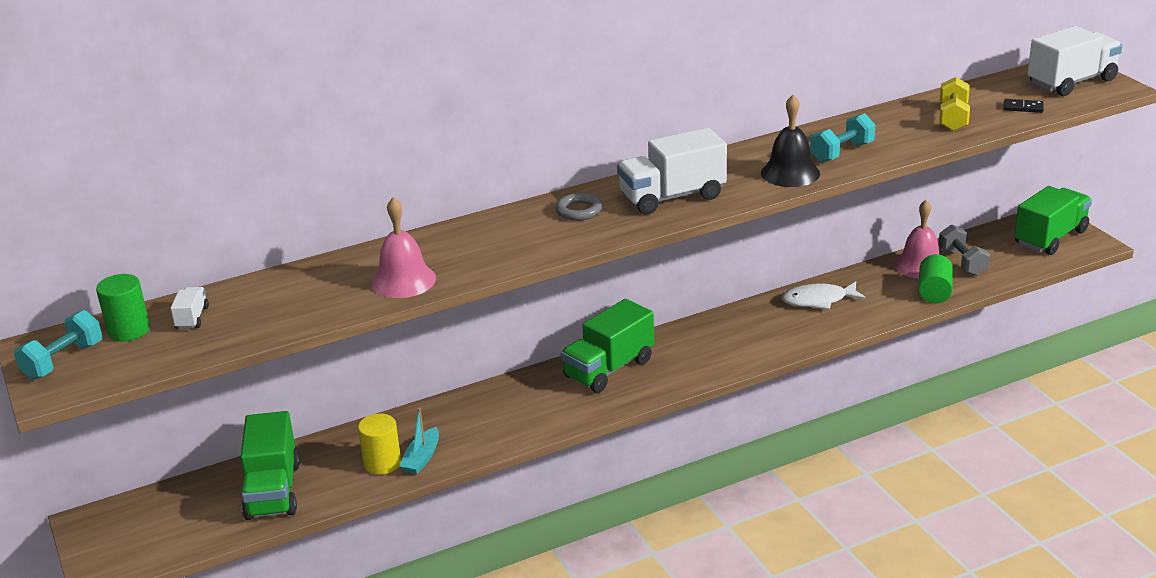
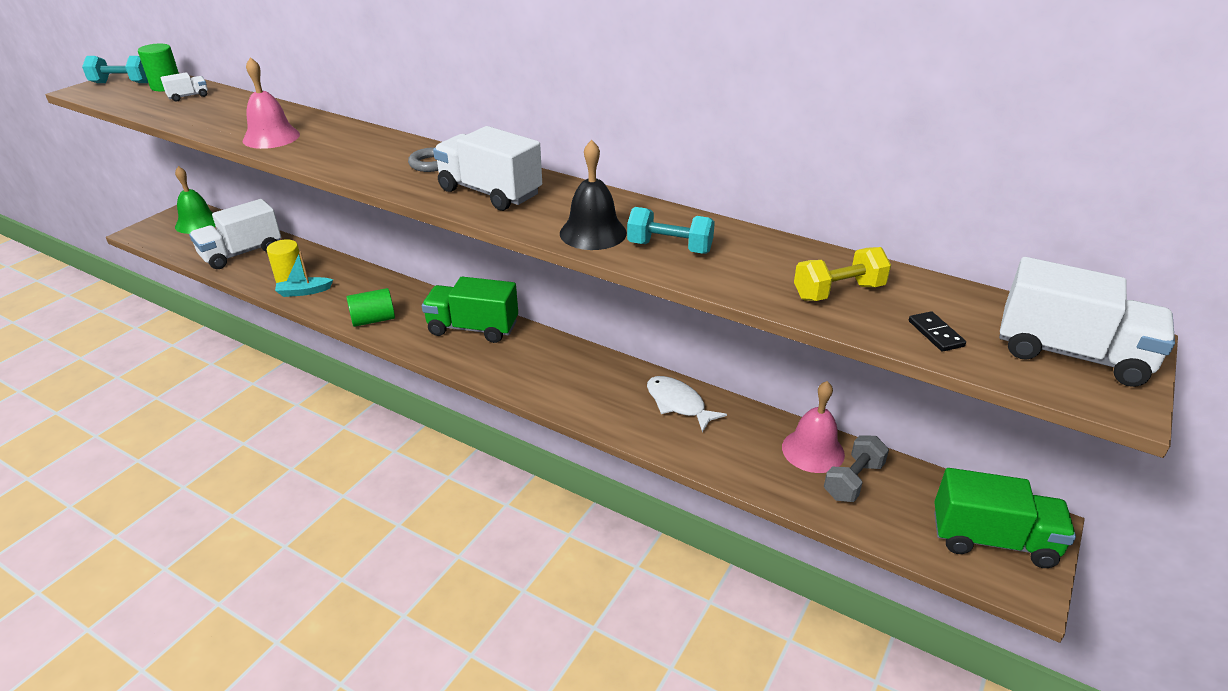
camera: 55 degrees right, 5 degrees up
green truck [241,411,300,520] -> white truck [189,199,281,269]
green cylinder [918,254,953,303] -> green cylinder moved to [346,288,395,327]
none -> green bell [175,166,215,234]

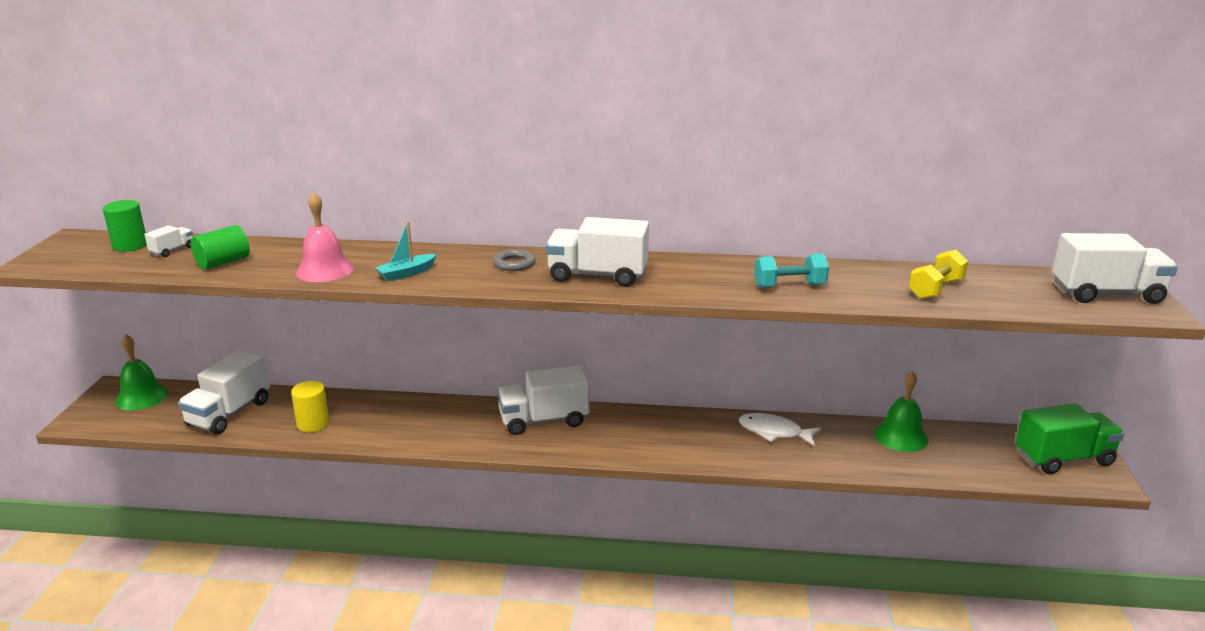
camera: 25 degrees left, 10 degrees down
turquoise dumbbell [82,56,148,83] -> none
turquoise boat [275,251,333,297] -> turquoise boat moved to [375,222,437,281]
green cylinder [346,288,395,327] -> green cylinder moved to [191,225,250,270]
green truck [422,277,518,343] -> white truck [497,365,589,435]
black bell [560,140,627,250] -> none
pink bell [782,381,845,473] -> green bell [874,371,928,452]
grey dumbbell [824,435,889,502] -> none
black domino [909,311,966,352] -> none

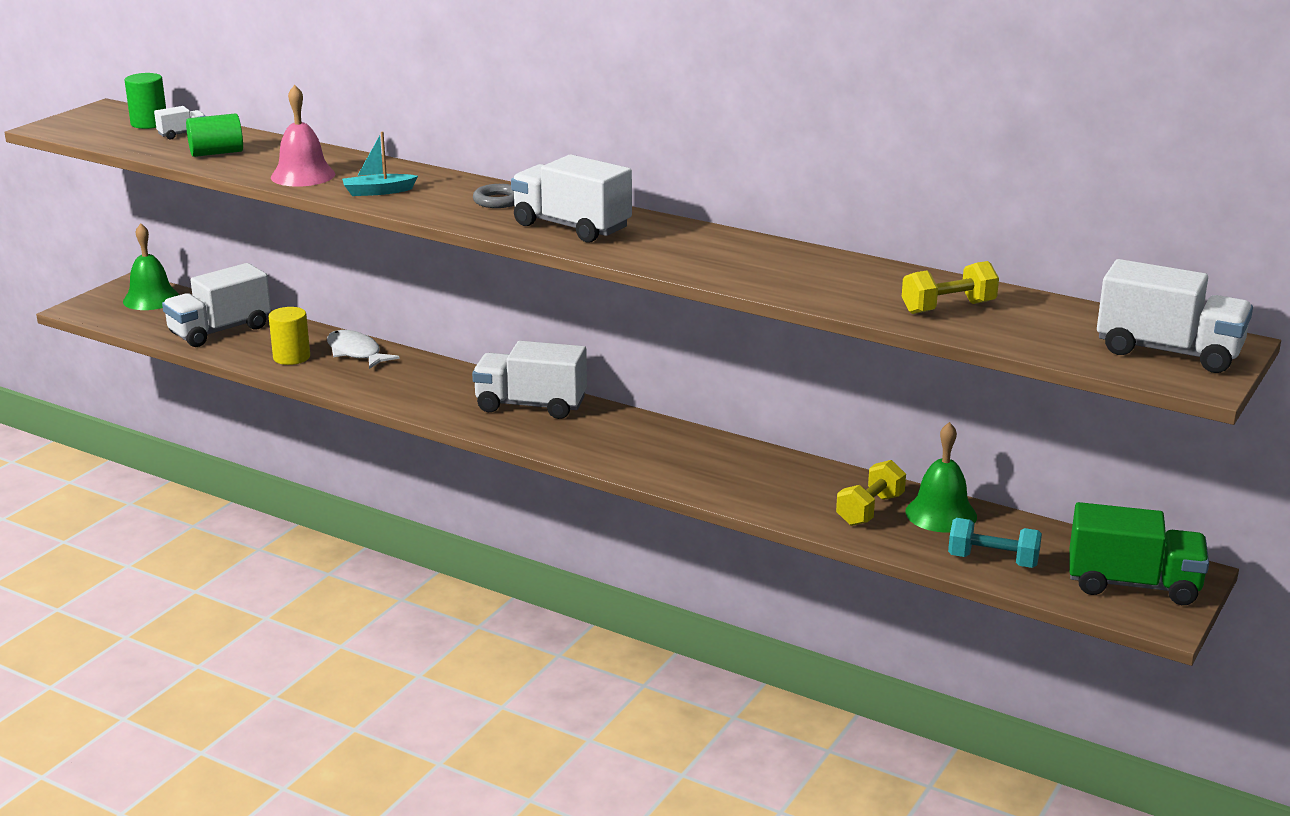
camera: 25 degrees right, 0 degrees up
white fish [739,413,821,446] -> white fish moved to [327,330,400,369]
turquoise dumbbell [754,253,829,288] -> turquoise dumbbell moved to [948,518,1042,568]
none -> yellow dumbbell [836,460,906,526]

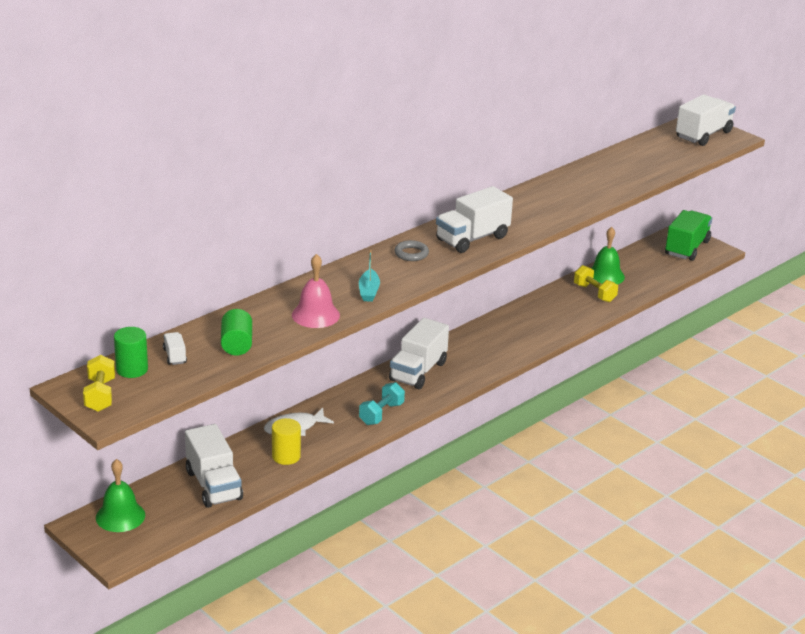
camera: 75 degrees left, 5 degrees up
yellow dumbbell [902,261,999,314] -> yellow dumbbell moved to [83,355,115,412]
turquoise dumbbell [948,518,1042,568] -> turquoise dumbbell moved to [359,382,405,425]

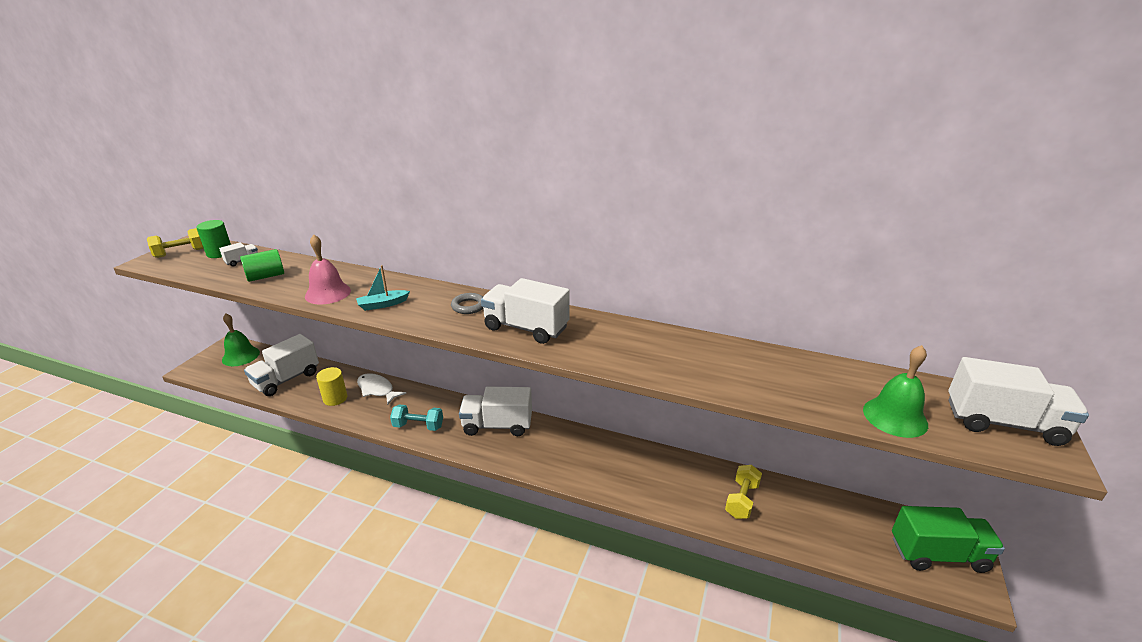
camera: 65 degrees right, 0 degrees up
green bell [591,227,625,284] -> green bell moved to [863,345,928,438]

